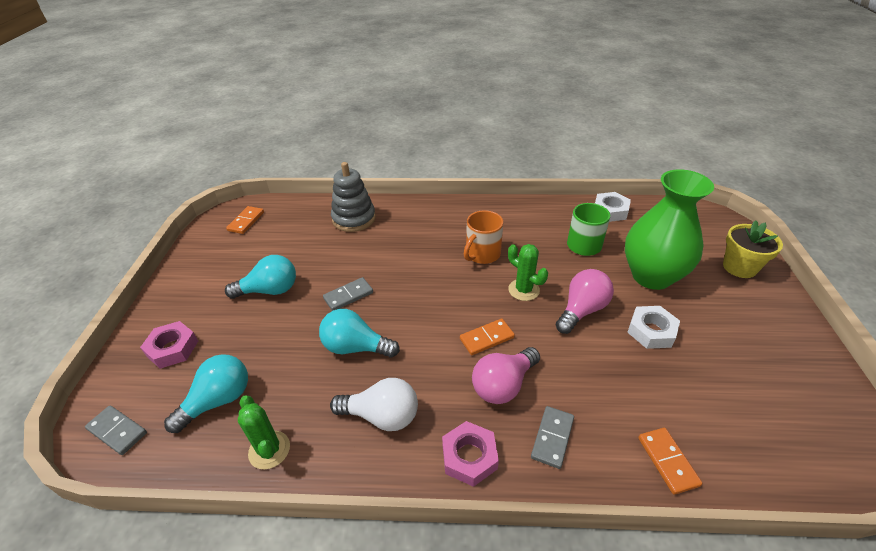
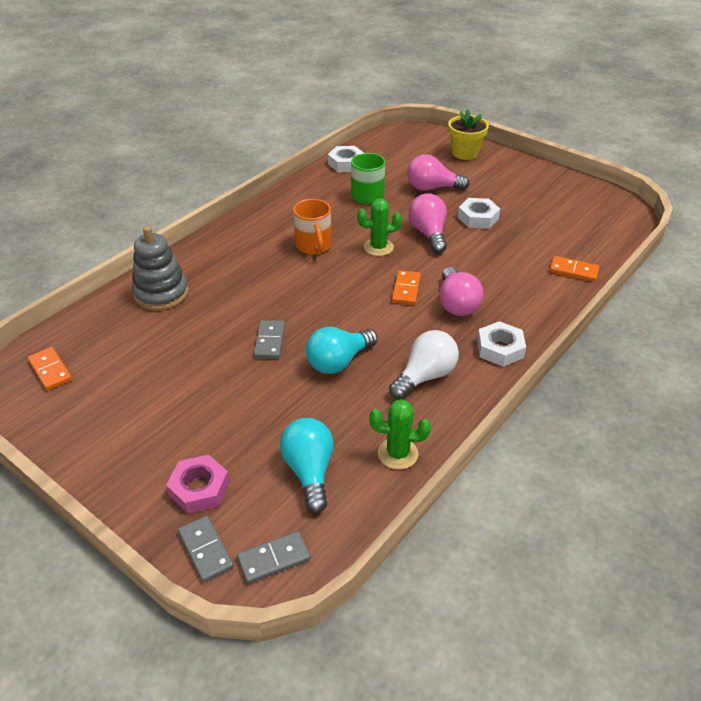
camera: 55 degrees left, 0 degrees up
turquoise light bulb [225,255,296,299] -> none
pink nut [442,421,499,487] -> white nut [477,321,526,367]
grey domino [531,406,574,469] -> grey domino moved to [178,516,234,582]
green vase [625,169,714,290] -> pink light bulb [407,154,470,191]

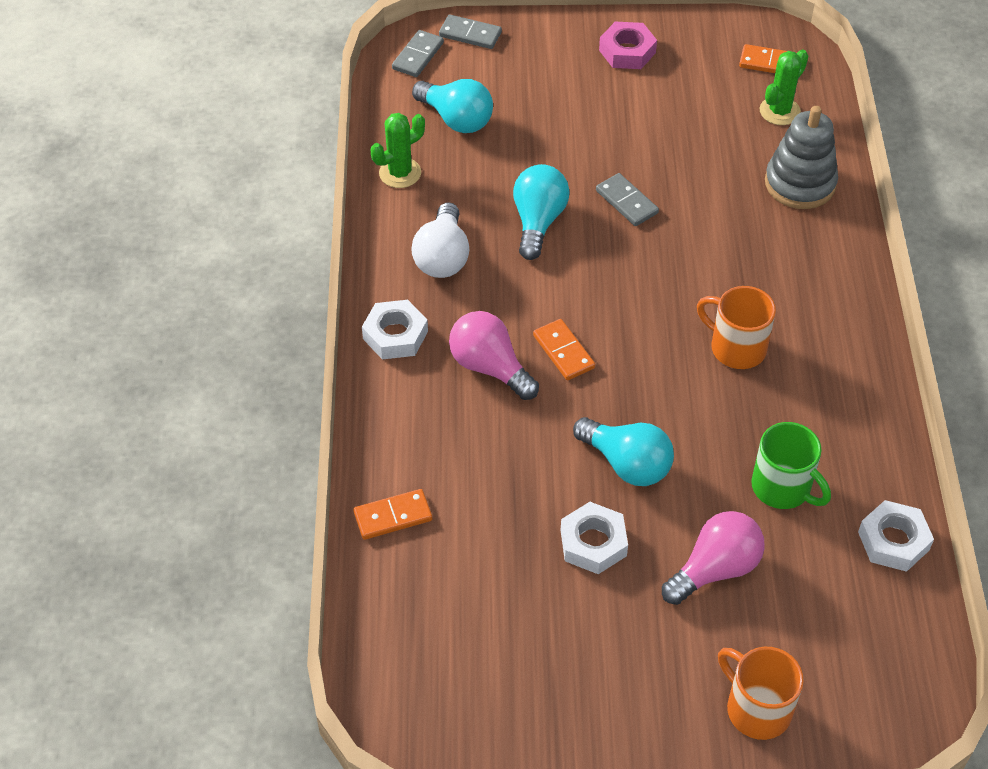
camera: 140 degrees right, 10 degrees up
pink nut [166,455,230,514] -> pink nut moved to [599,22,657,69]
green cactus [357,198,402,256] -> green cactus moved to [760,49,808,125]
pink light bulb [409,193,447,253] -> turquoise light bulb [573,417,674,486]
yellow flower pot [448,109,489,160] -> orange mug [718,647,804,740]

